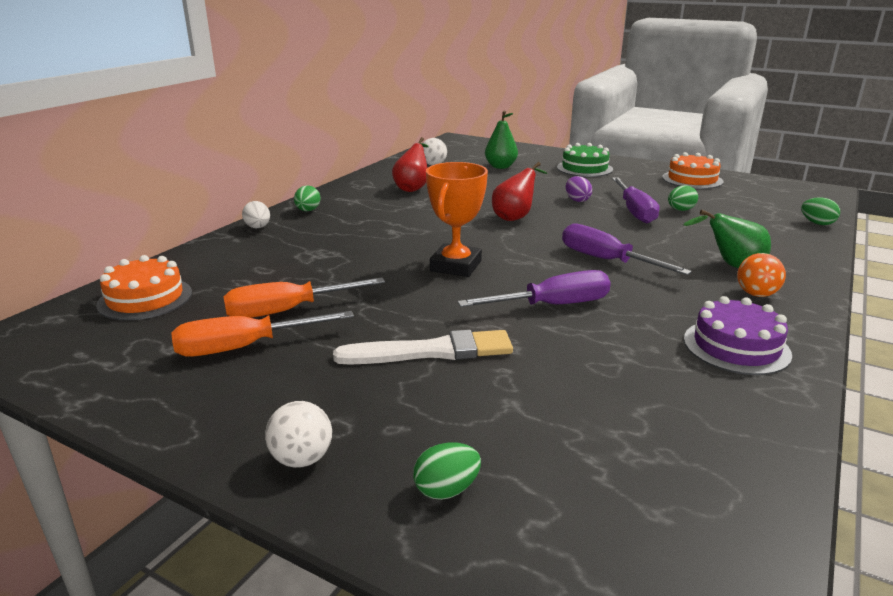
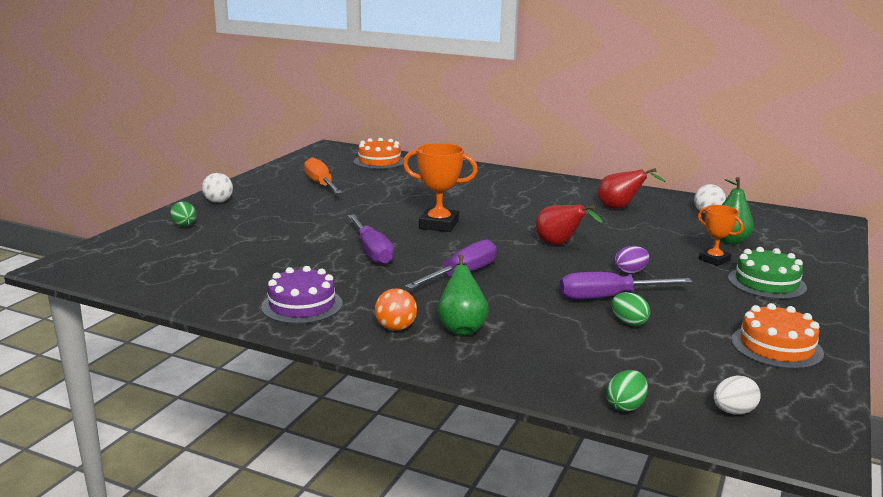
camera: 85 degrees right, 5 degrees down
orange screwdriver [223,277,385,318] -> none
white egg [242,201,270,228] -> white egg moved to [714,376,761,415]
green egg [294,185,320,211] -> none
white brush [333,330,513,365] -> none
none -> orange trophy [698,205,744,266]

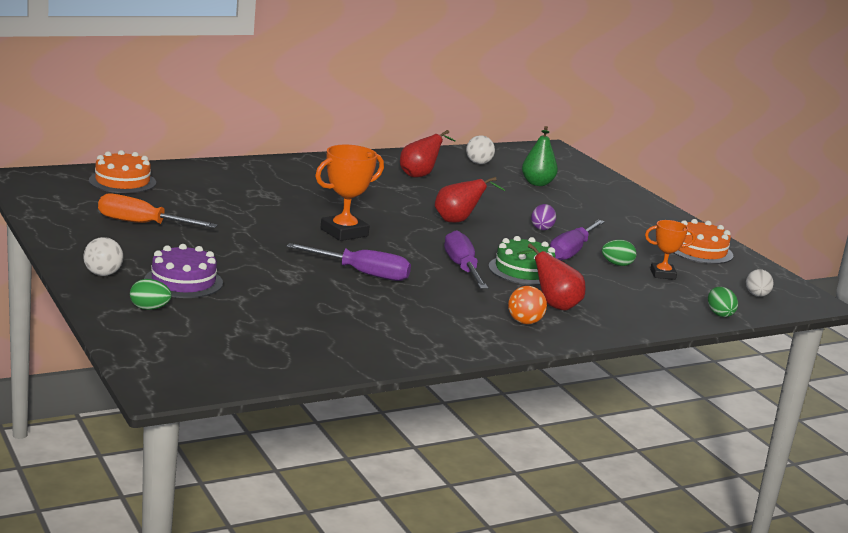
camera: 55 degrees left, 0 degrees up
purple cake [261,266,343,324] -> purple cake moved to [144,244,223,298]
green pear [437,254,489,335] -> red pear [517,243,586,311]
orange trophy [698,205,744,266] -> orange trophy moved to [645,220,696,280]
green cake [728,247,807,299] -> green cake moved to [489,236,556,285]

